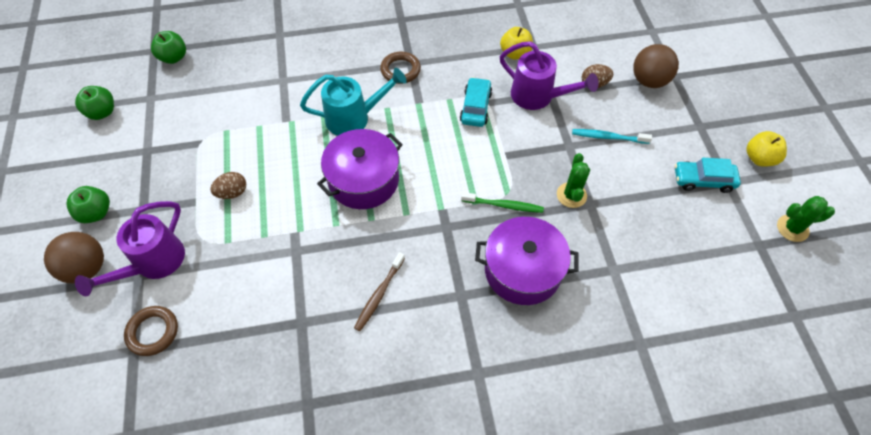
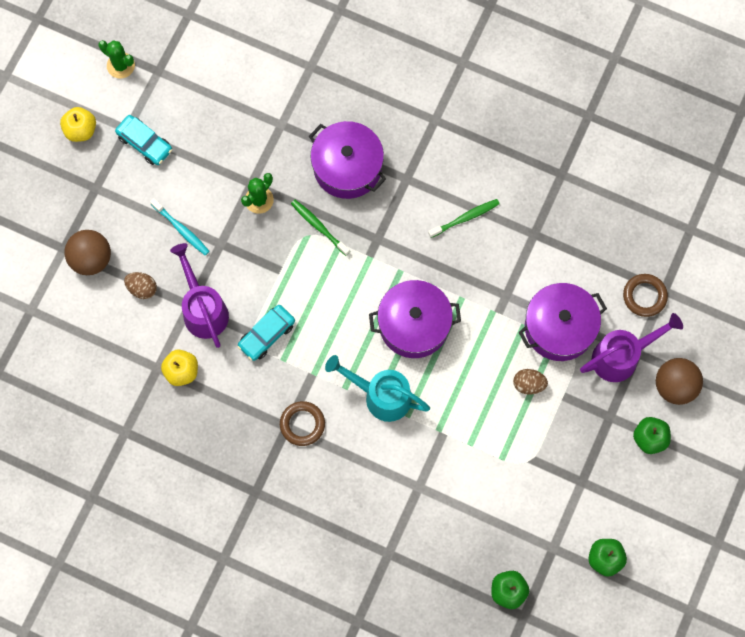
camera: 145 degrees left, 15 degrees up
brown toothbrush [354,252,405,331] -> green toothbrush [428,199,500,238]
none -> purple pot [519,283,607,361]

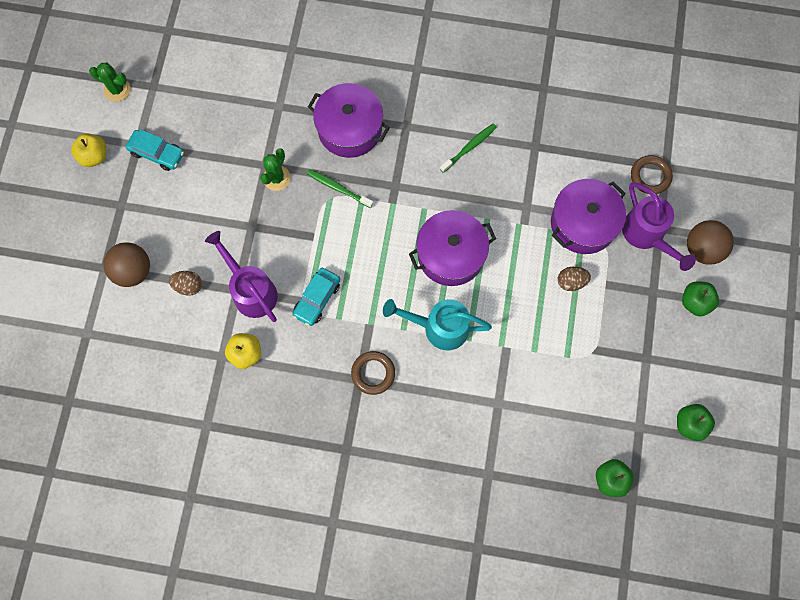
camera: 15 degrees left, 0 degrees up
turquoise toothbrush [150,198,210,256] -> none
purple watering can [580,313,683,382] -> purple watering can turned 105 degrees clockwise [622,182,696,271]

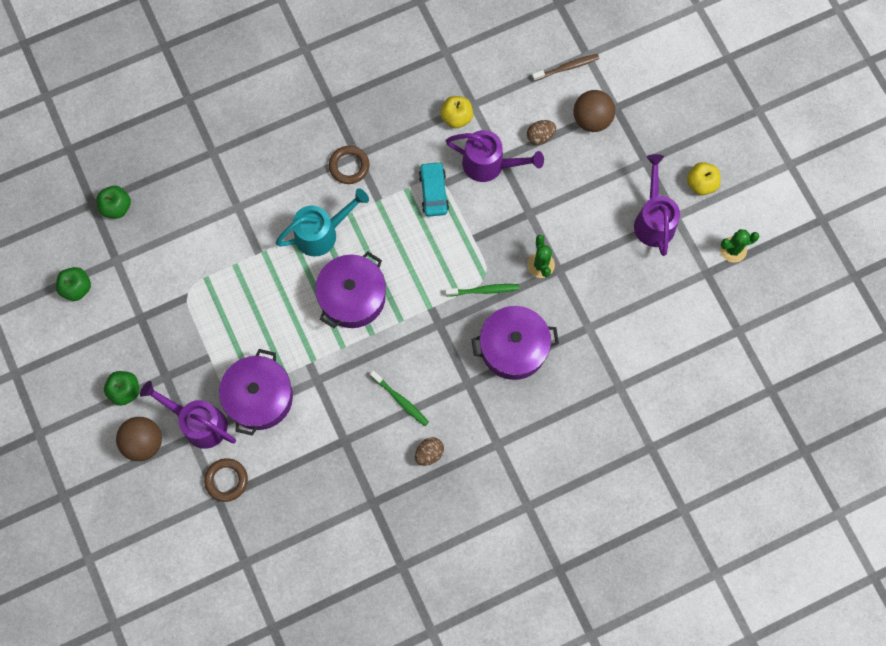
camera: 145 degrees right, 0 degrees up
turquoise car [126,130,184,171] -> purple watering can [634,154,680,256]
green toothbrush [440,124,497,173] -> green toothbrush turned 60 degrees counterclockwise [370,371,429,426]
brown egg [558,267,591,291] -> brown egg moved to [415,437,444,466]
none -> brown toothbrush [532,54,599,81]

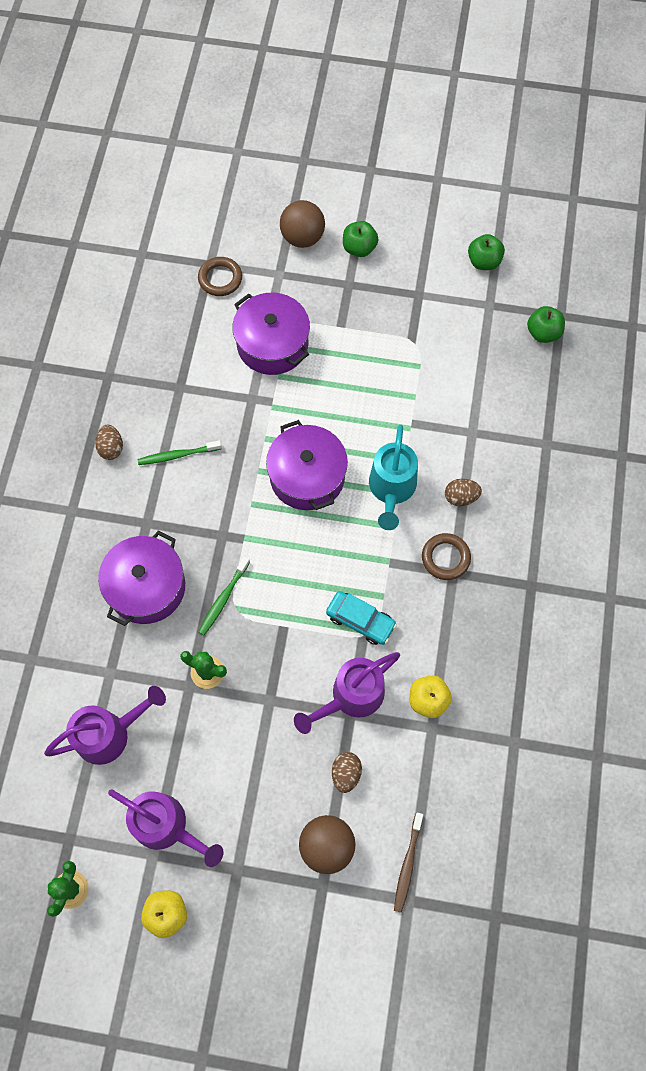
camera: 125 degrees right, 5 degrees down
purple watering can [140,381,236,449] -> purple watering can moved to [44,686,166,765]
none -> brown egg [445,479,482,506]

